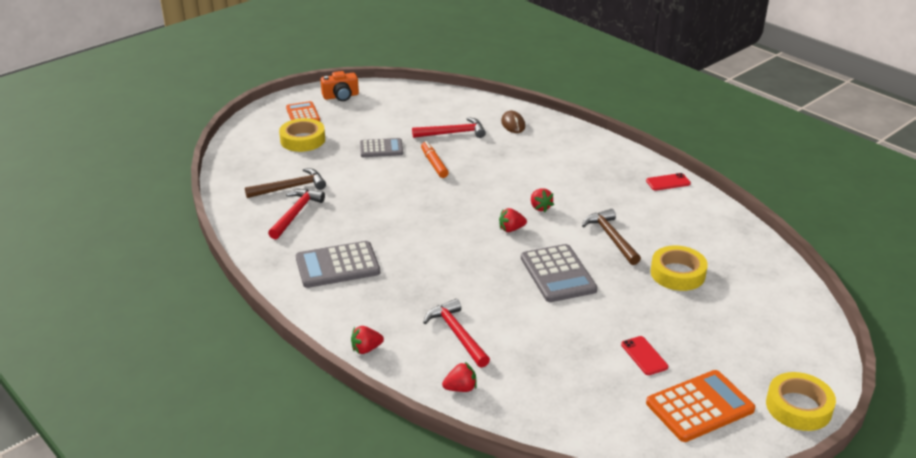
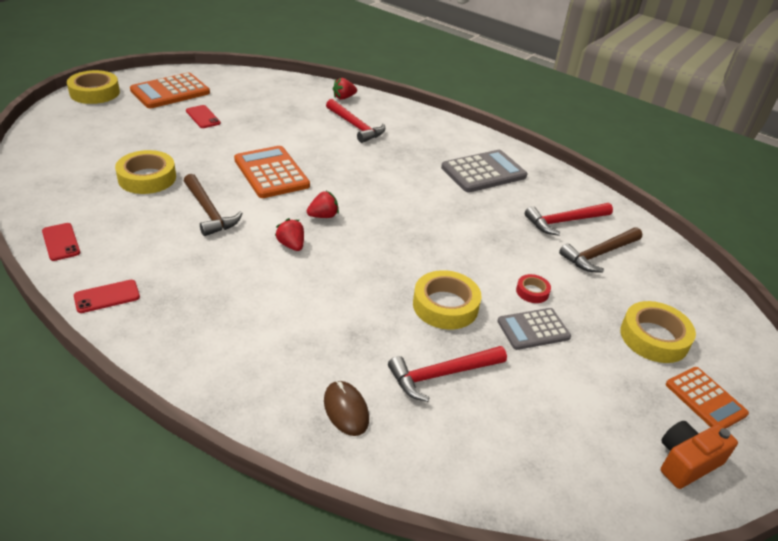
camera: 165 degrees right, 5 degrees up
red hammer [268,189,325,239] -> red hammer turned 60 degrees clockwise [525,203,613,236]
red strawberry [351,326,384,354] -> none
orange marker [421,141,449,178] -> yellow tape [413,270,481,330]
grey calculator [521,244,597,302] -> orange calculator [234,146,310,198]
none -> red phone [42,223,80,261]
none -> red tape [516,274,551,303]

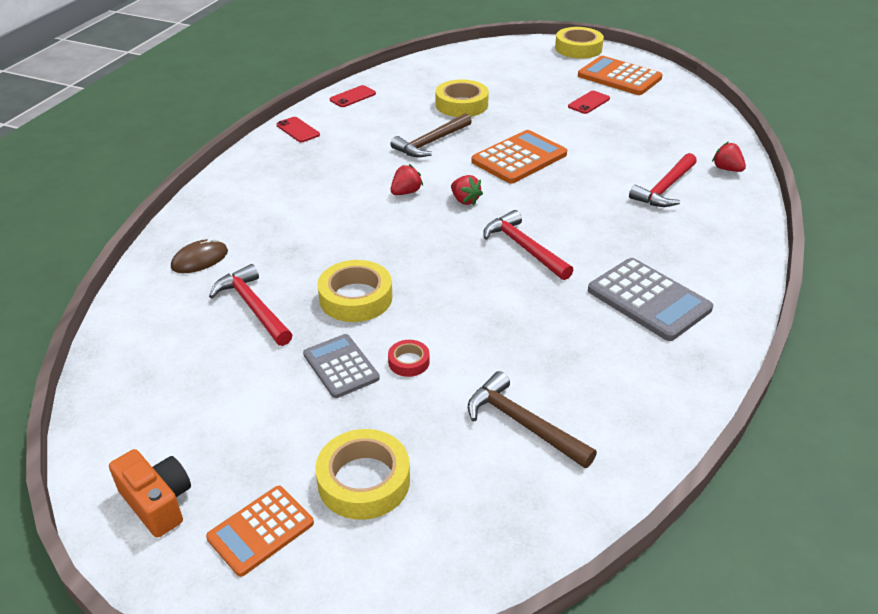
camera: 80 degrees right, 0 degrees up
red hammer [525,203,613,236] -> red hammer moved to [483,210,573,280]

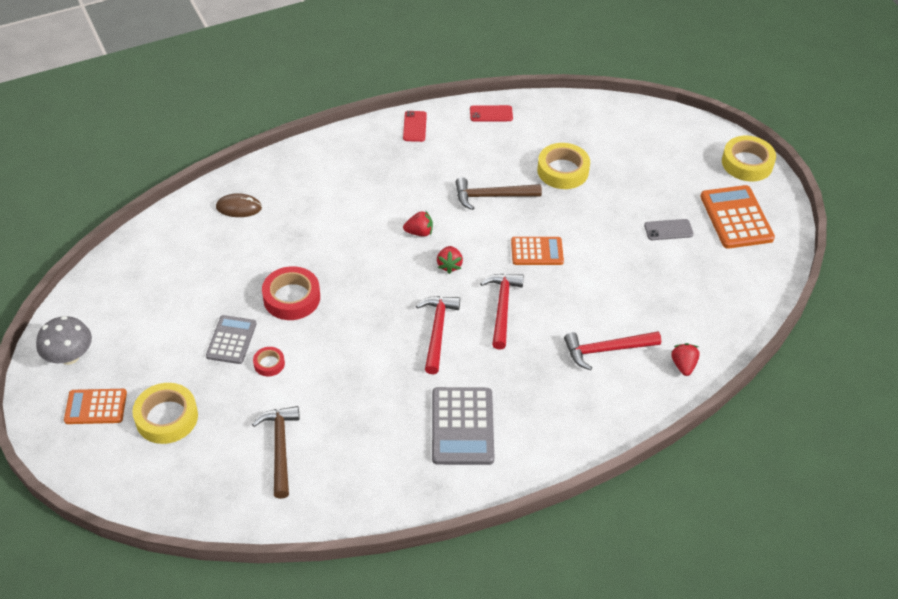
camera: 40 degrees right, 10 degrees up
orange camera [109,449,191,538] -> grey mushroom [36,316,92,365]
red hammer [209,264,292,346] -> red hammer moved to [480,274,524,350]
yellow tape [317,260,392,322] -> red tape [262,266,320,320]
orange calculator [471,130,567,184] -> orange calculator [511,237,564,265], size x0.65
red phone [568,91,610,114] -> grey phone [644,219,693,240]

